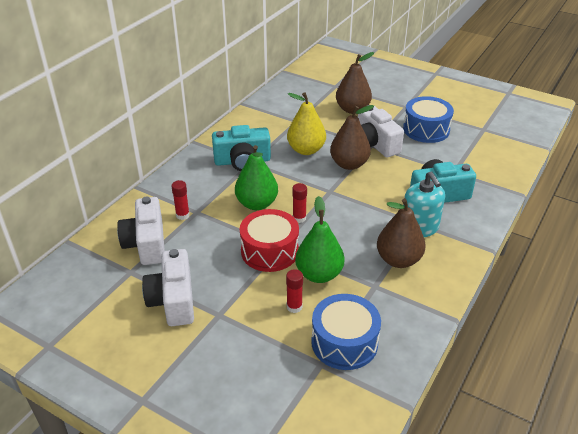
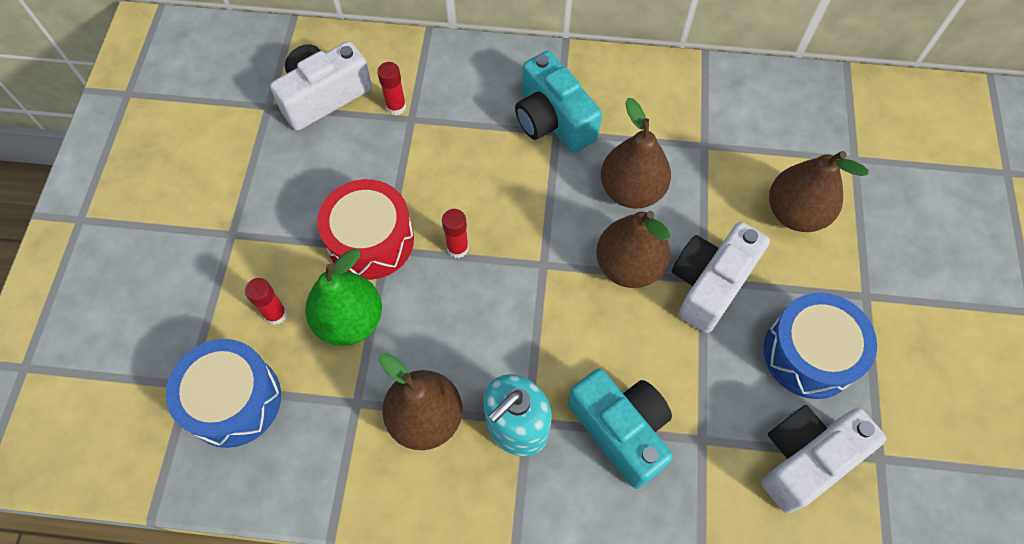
camera: 65 degrees right, 25 degrees up
white camera [142,249,194,326] -> white camera moved to [761,405,886,513]
green pear [235,145,278,210] -> none
yellow pear [287,93,326,155] -> brown pear [601,98,671,209]

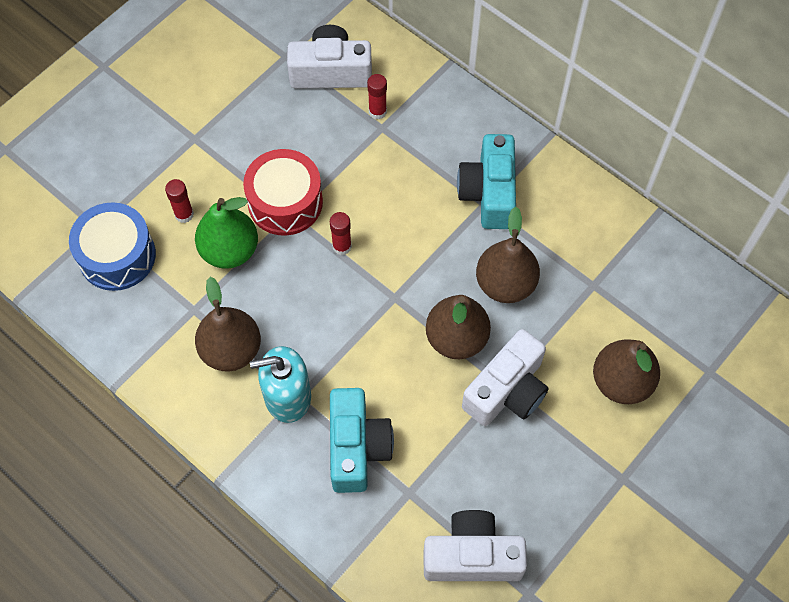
camera: 35 degrees right, 0 degrees up
white camera [672,222,770,333] -> white camera turned 150 degrees clockwise [462,329,549,426]
blue drum [764,293,877,399] -> none

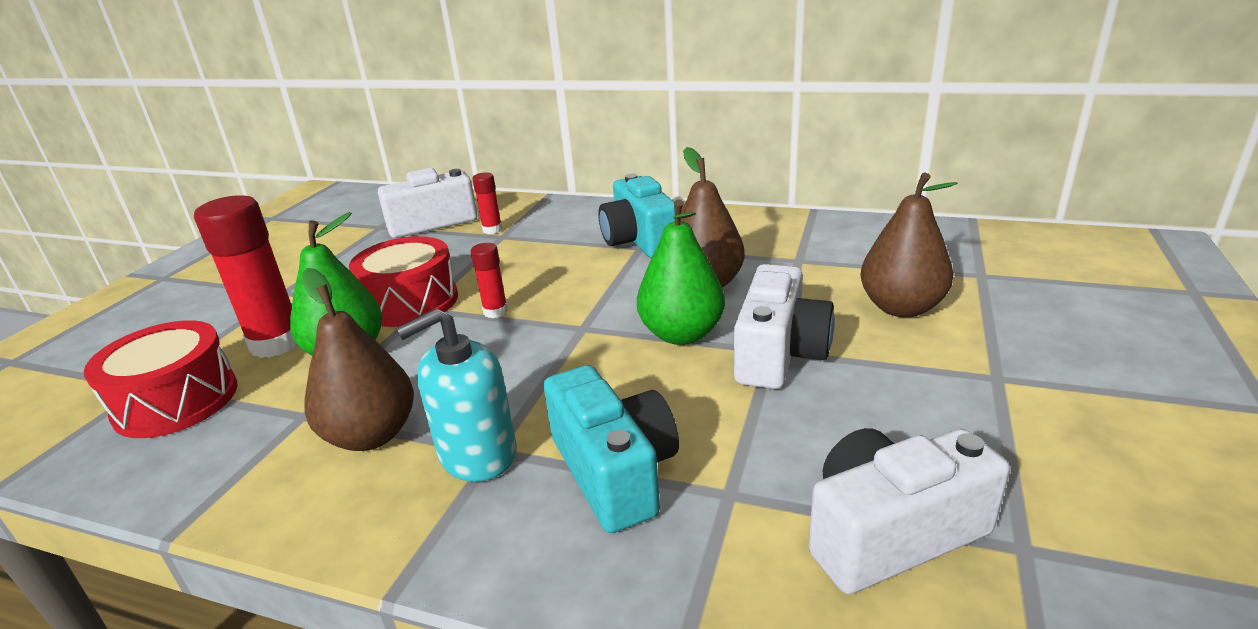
camera: 20 degrees left, 35 degrees down
blue drum [69,202,156,291] -> red drum [84,320,237,438]
red glue stick [165,179,194,223] -> red glue stick [194,195,298,358], size x2.02
brown pear [426,295,491,359] -> green pear [637,200,725,345]

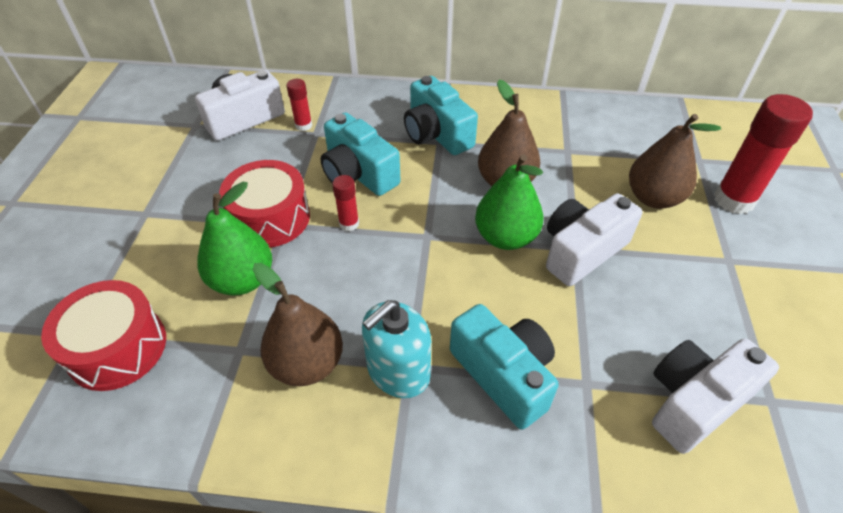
camera: 15 degrees left, 20 degrees up
red glue stick [194,195,298,358] -> red glue stick moved to [714,94,813,214]
white camera [734,264,835,389] -> white camera turned 135 degrees counterclockwise [546,193,642,286]
none -> turquoise camera [321,112,401,196]

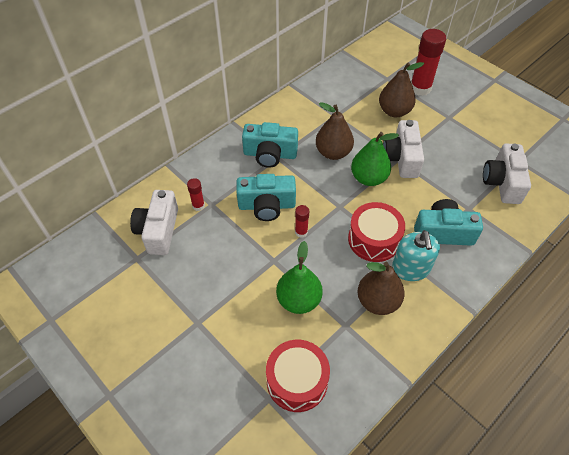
camera: 50 degrees left, 5 degrees up
red drum [219,160,310,248] -> red drum moved to [348,202,405,262]

